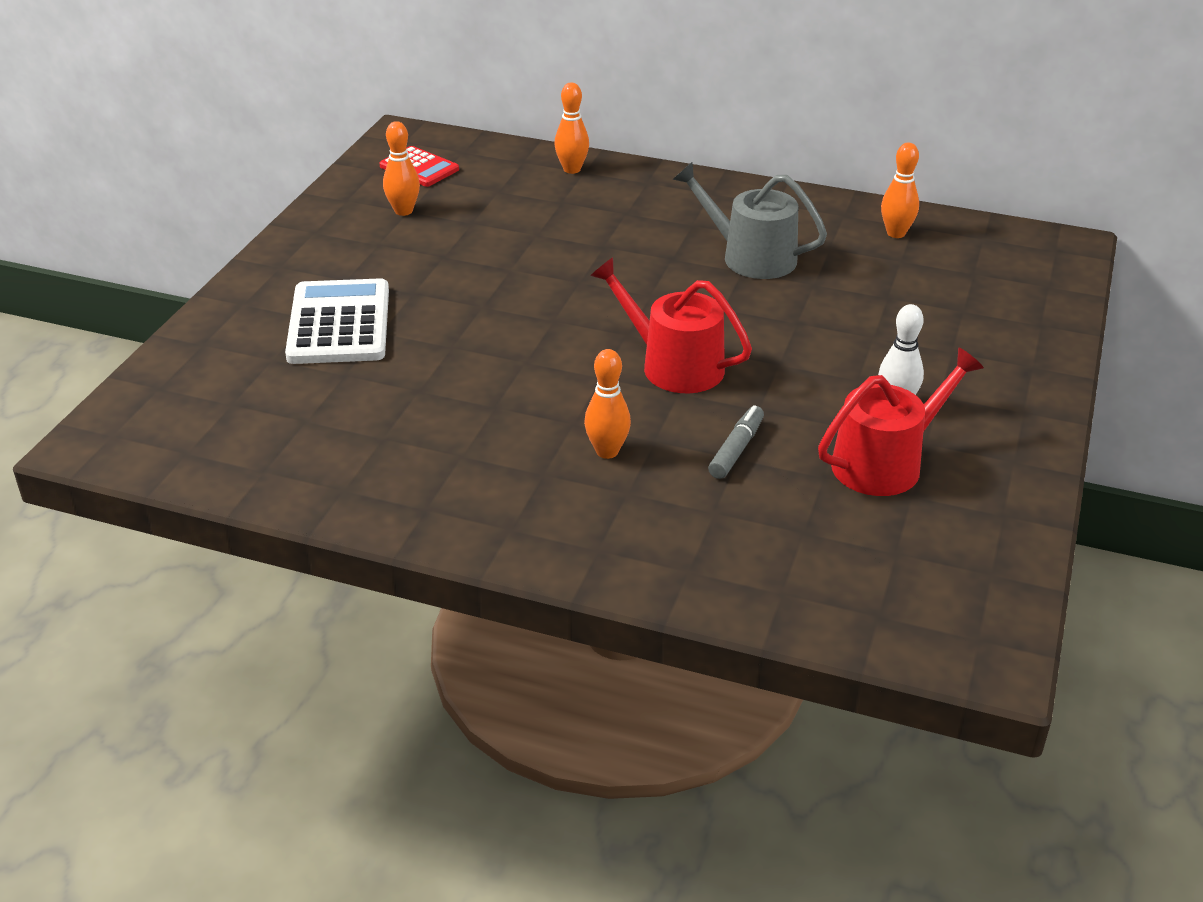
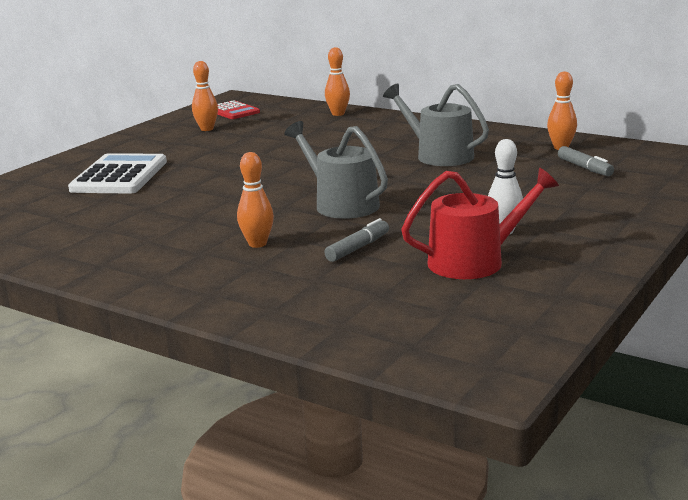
camera: 15 degrees right, 15 degrees down
red watering can [590,257,752,393] -> grey watering can [284,121,388,219]
none -> grey marker [558,146,614,176]

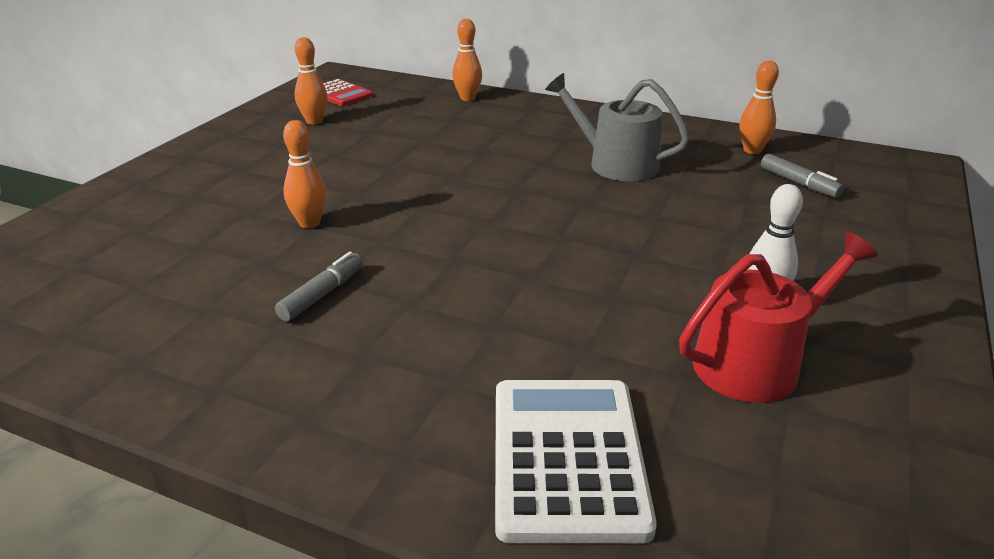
camera: 10 degrees left, 10 degrees up
white calculator [68,153,167,194] -> white calculator moved to [495,380,657,543]
orange bowling pin [237,152,274,248] -> orange bowling pin moved to [283,120,327,228]
grey watering can [284,121,388,219] -> none
grey marker [324,218,389,262] -> grey marker moved to [275,252,363,321]

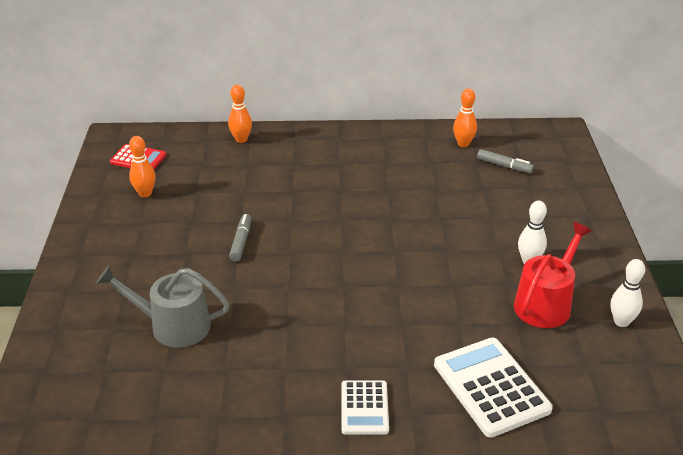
camera: 25 degrees left, 5 degrees up
grey marker [275,252,363,321] -> grey marker moved to [229,214,251,261]
orange bowling pin [283,120,327,228] -> none
grey watering can [545,73,689,181] -> grey watering can moved to [96,266,230,348]
none -> white calculator [342,380,389,434]
none -> white bowling pin [611,259,645,327]

